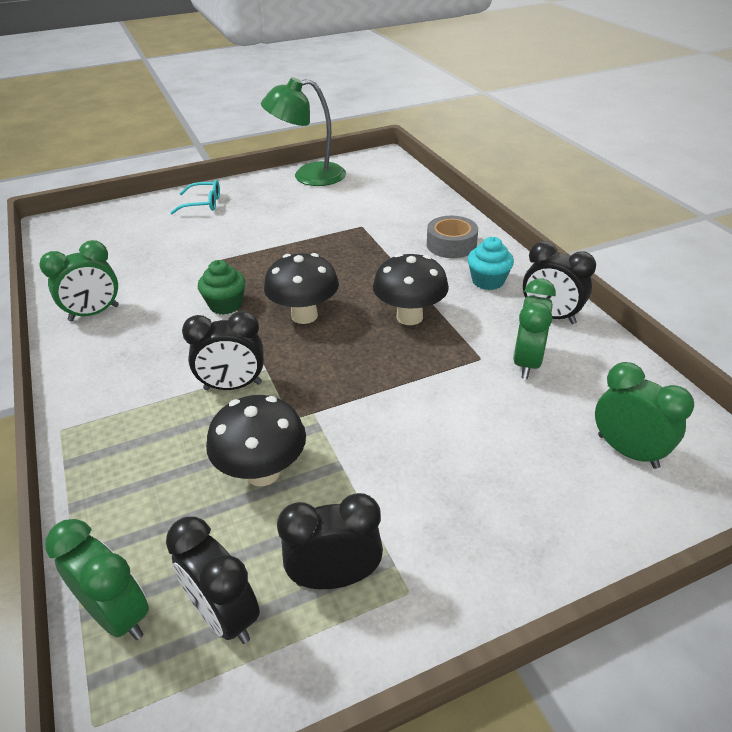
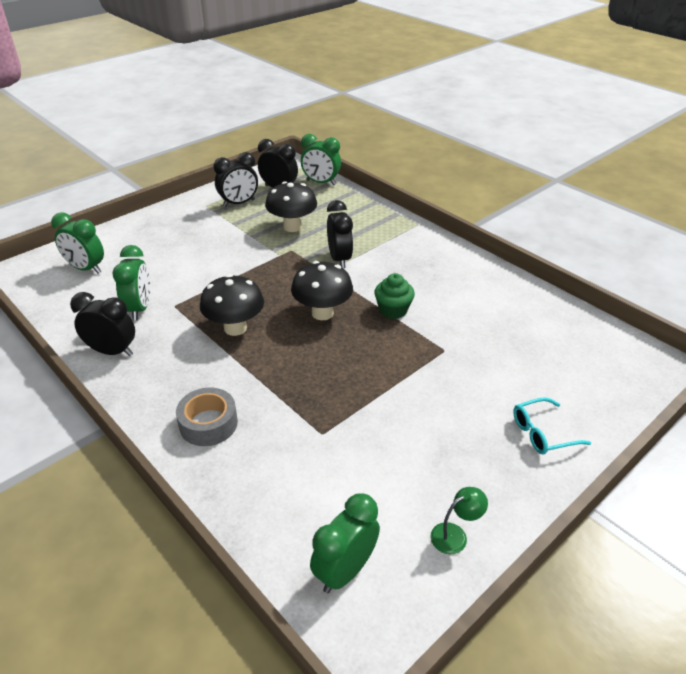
camera: 160 degrees right, 0 degrees up
green clock [39,240,119,321] -> green clock moved to [310,493,380,593]
black clock [182,311,264,390] -> black clock turned 105 degrees clockwise [327,200,353,268]
green lamp [261,77,346,186] -> green lamp [430,487,488,554], size x0.43
turquoise cupcake [468,237,514,290] -> none

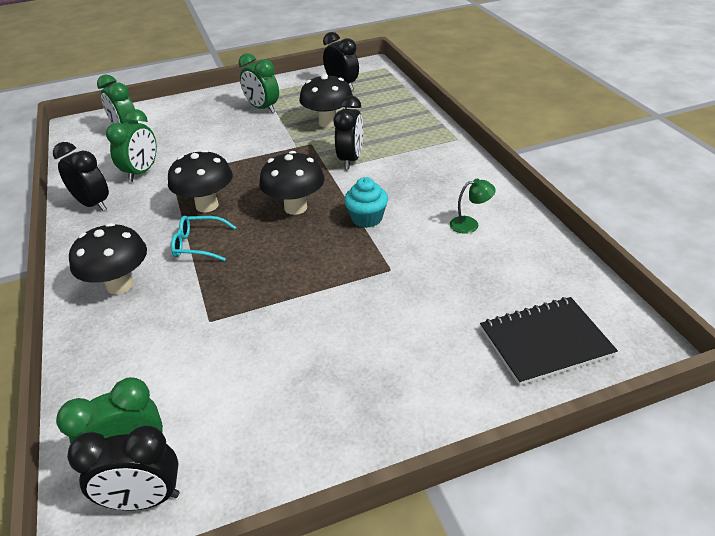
camera: 25 degrees right, 0 degrees up
grey tape [176,388,238,446] -> black mushroom [69,223,147,295]
black clock [213,152,258,207] -> black clock moved to [67,426,180,510]
green clock [301,134,341,185] -> green clock moved to [238,53,279,113]
green cupcake [374,273,415,319] -> turquoise cupcake [344,177,388,228]
green lamp [430,487,488,554] -> green lamp moved to [450,179,496,234]
turquoise glasses [513,397,591,455] -> turquoise glasses moved to [171,216,236,261]
none -> black notebook [480,297,618,386]

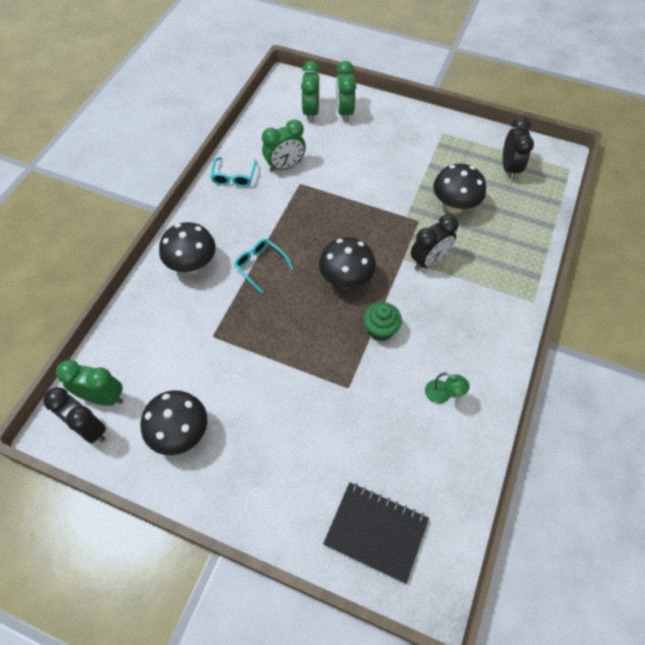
camera: 40 degrees right, 20 degrees up
black clock [53,142,109,211] -> turquoise glasses [210,157,257,187]
black mushroom [168,150,233,212] -> black mushroom moved to [141,390,207,455]
green clock [238,53,279,113] -> green clock moved to [336,61,356,122]
turquoise cupcake [344,177,388,228] -> green cupcake [363,302,402,341]

